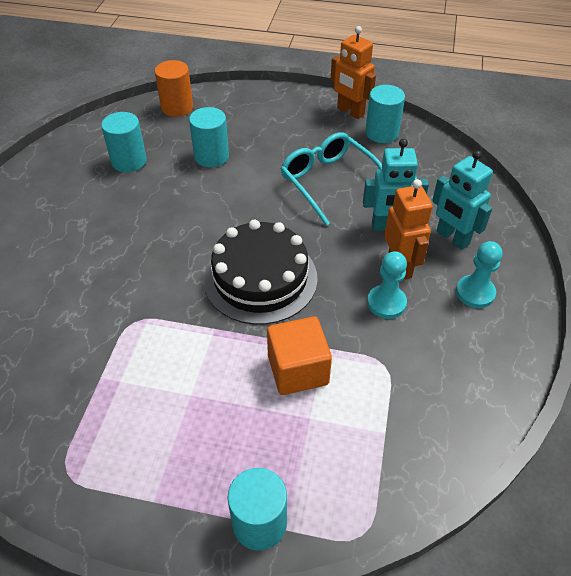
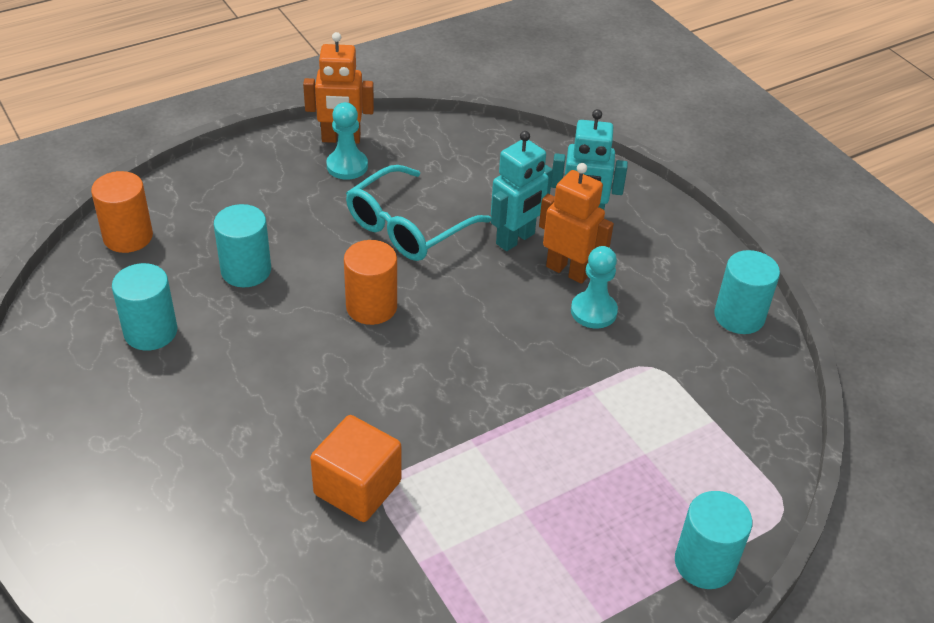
camera: 45 degrees left, 5 degrees down
black cake [203,220,318,325] -> none
orange cube [267,317,332,395] -> orange cube moved to [310,415,401,522]
turquoise glasses [281,132,382,226] -> turquoise glasses turned 60 degrees counterclockwise [346,165,491,261]
turquoise cylinder [365,85,405,143] -> turquoise cylinder moved to [714,250,780,334]
turquoise pawn [456,241,502,308] -> turquoise pawn moved to [326,102,368,180]
none -> orange cylinder [344,240,397,325]

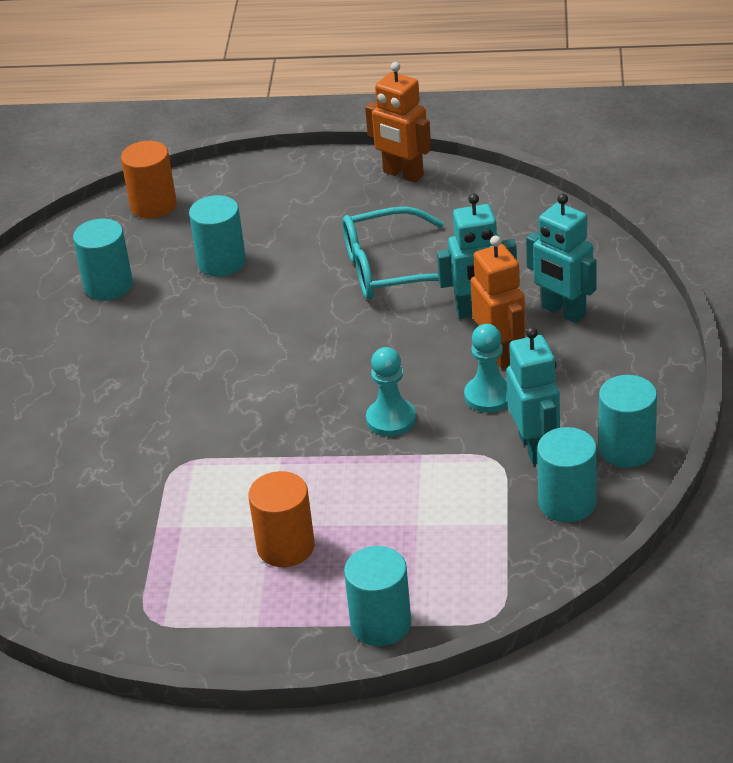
camera: 40 degrees right, 5 degrees down
orange cube [310,415,401,522] -> none
turquoise pawn [326,102,368,180] -> turquoise pawn moved to [366,347,416,437]
orange cylinder [344,240,397,325] -> orange cylinder moved to [248,471,315,567]
none -> turquoise robot [507,327,560,465]
none -> turquoise cylinder [537,427,597,522]

